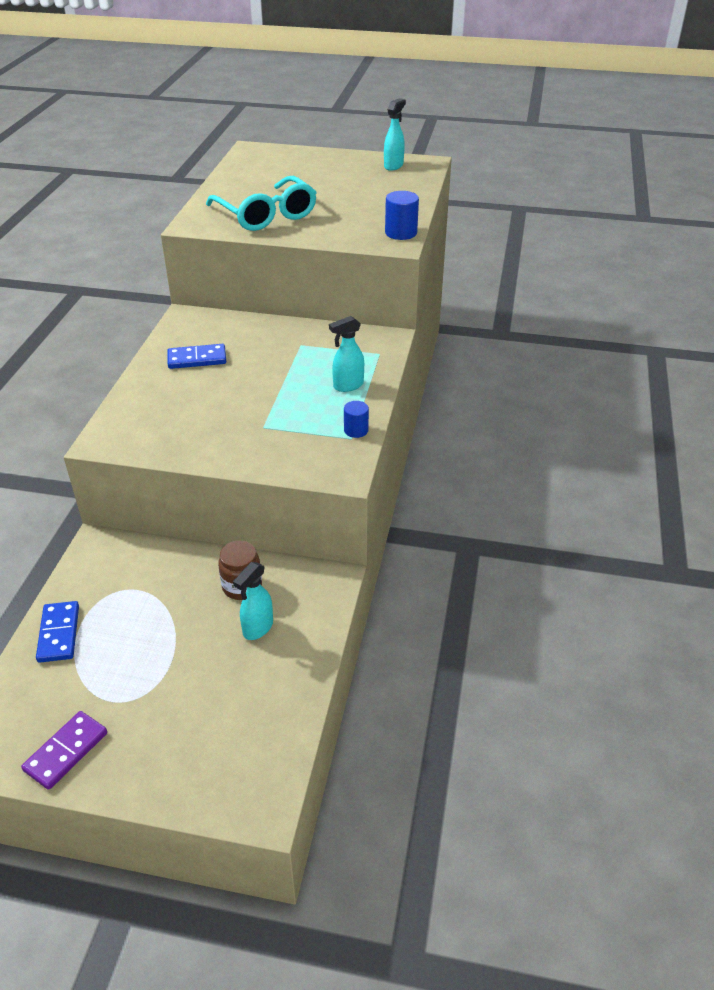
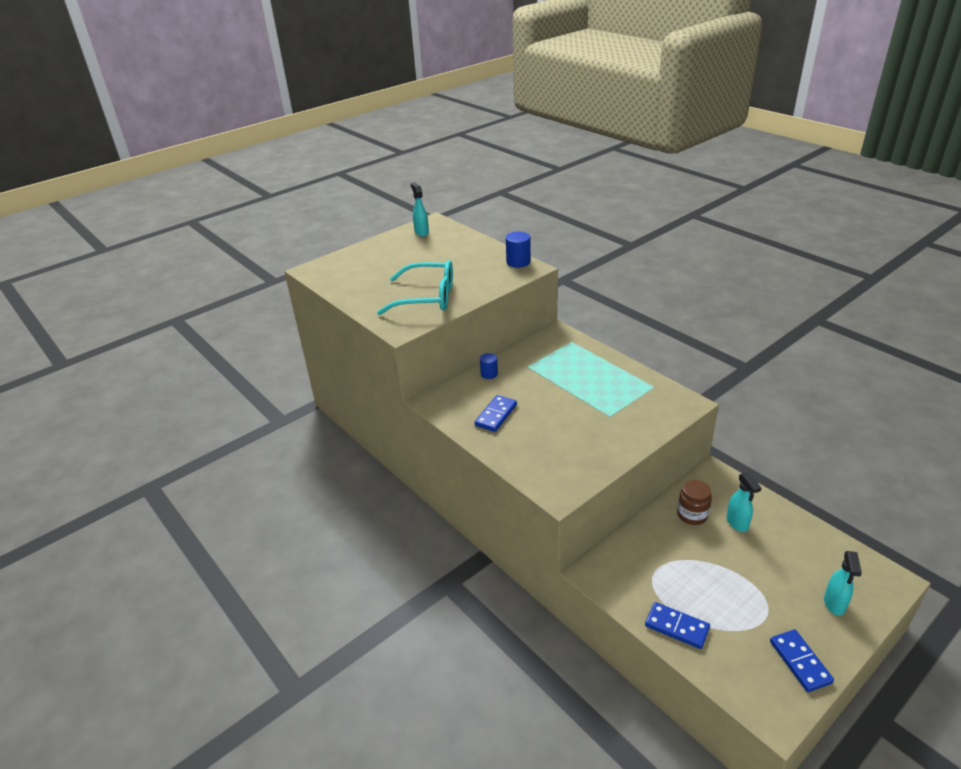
camera: 50 degrees left, 5 degrees down
purple domino [21,711,107,790] -> blue domino [770,629,834,692]
turquoise spray bottle [329,316,364,392] -> turquoise spray bottle moved to [824,551,862,616]
blue cylinder [344,401,369,438] -> blue cylinder moved to [480,353,498,379]

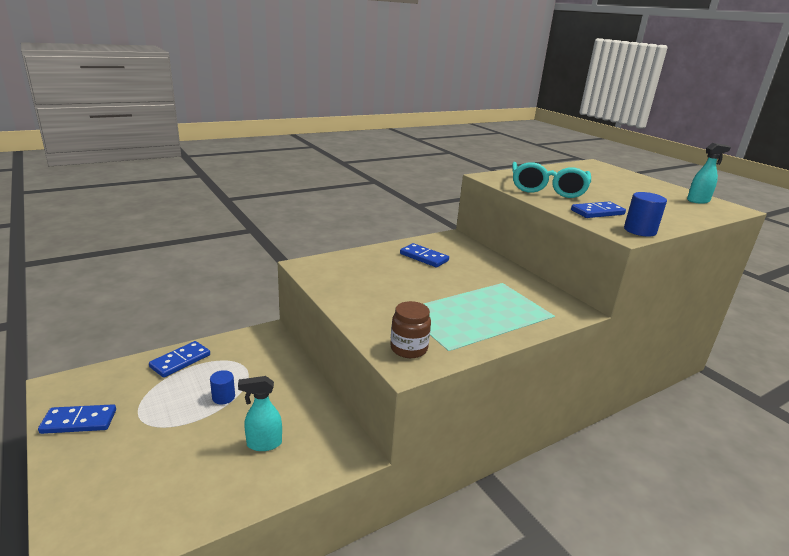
camera: 95 degrees right, 10 degrees down
blue cylinder [480,353,498,379] -> blue cylinder moved to [210,370,235,405]
brown jar [677,480,712,525] -> brown jar moved to [390,301,431,358]
turquoise spray bottle [824,551,862,616] -> none
none -> blue domino [571,202,626,218]

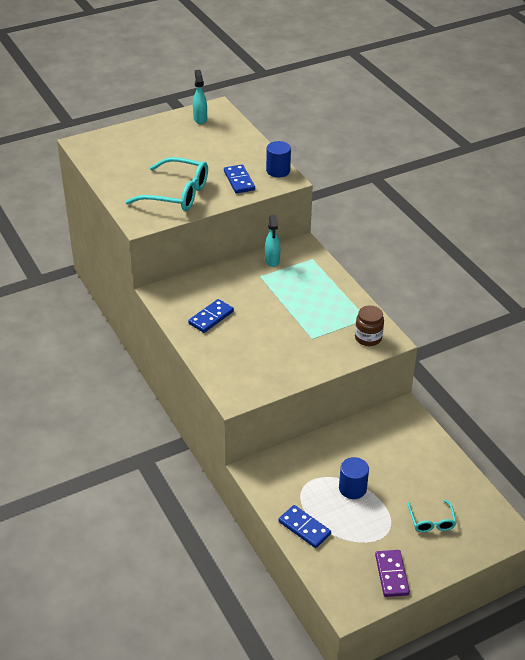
camera: 85 degrees left, 15 degrees up
blue domino [38,404,116,434] -> purple domino [375,550,410,597]
blue cylinder [210,370,235,405] -> blue cylinder [339,457,369,499], size x1.50
turquoise spray bottle [238,376,282,451] -> turquoise spray bottle moved to [265,215,280,267]
none -> turquoise glasses [408,500,456,532]

